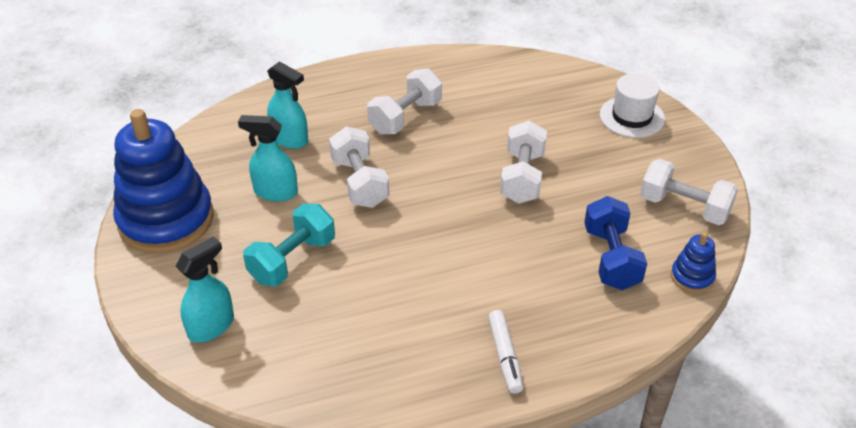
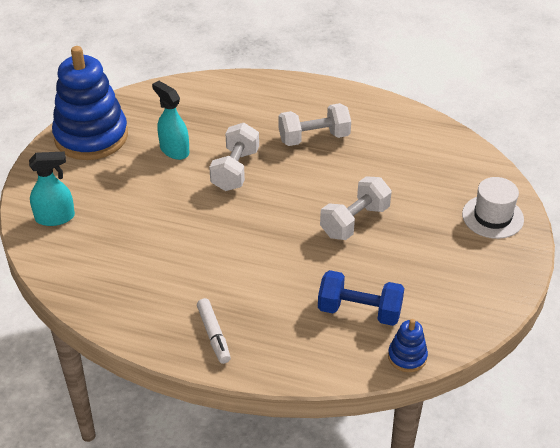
camera: 35 degrees right, 0 degrees up
turquoise dumbbell [243,204,335,286] -> none
turquoise spray bottle [267,61,308,149] -> none
white marker [488,310,523,394] -> white marker turned 45 degrees counterclockwise [197,298,231,364]
blue dumbbell [584,196,647,290] -> blue dumbbell turned 75 degrees clockwise [318,270,404,326]
white dumbbell [640,159,738,225] -> none

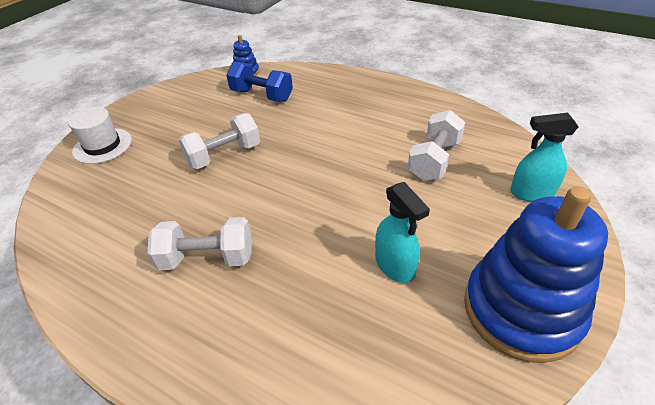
camera: 165 degrees left, 0 degrees up
white marker [197,298,231,364] -> none
white dumbbell [209,123,259,191] -> white dumbbell moved to [408,110,465,181]

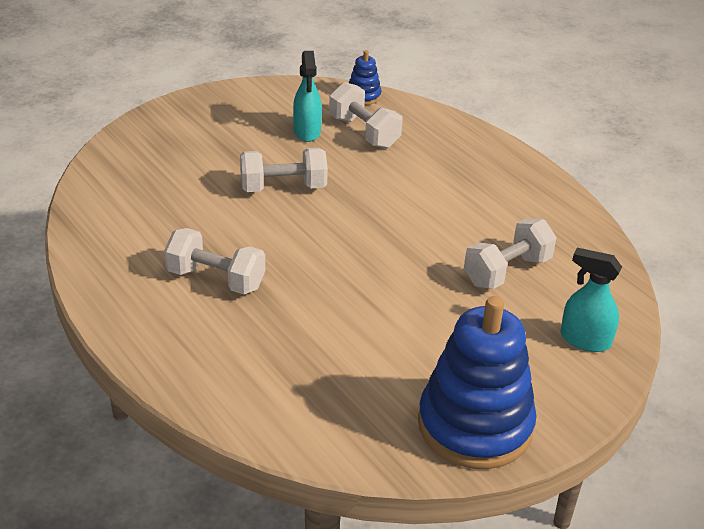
camera: 20 degrees right, 5 degrees down
white hat [68,107,132,164] -> none
blue dumbbell [226,61,293,102] -> white dumbbell [329,82,403,149]
turquoise spray bottle [375,182,430,283] -> turquoise spray bottle moved to [293,51,322,142]

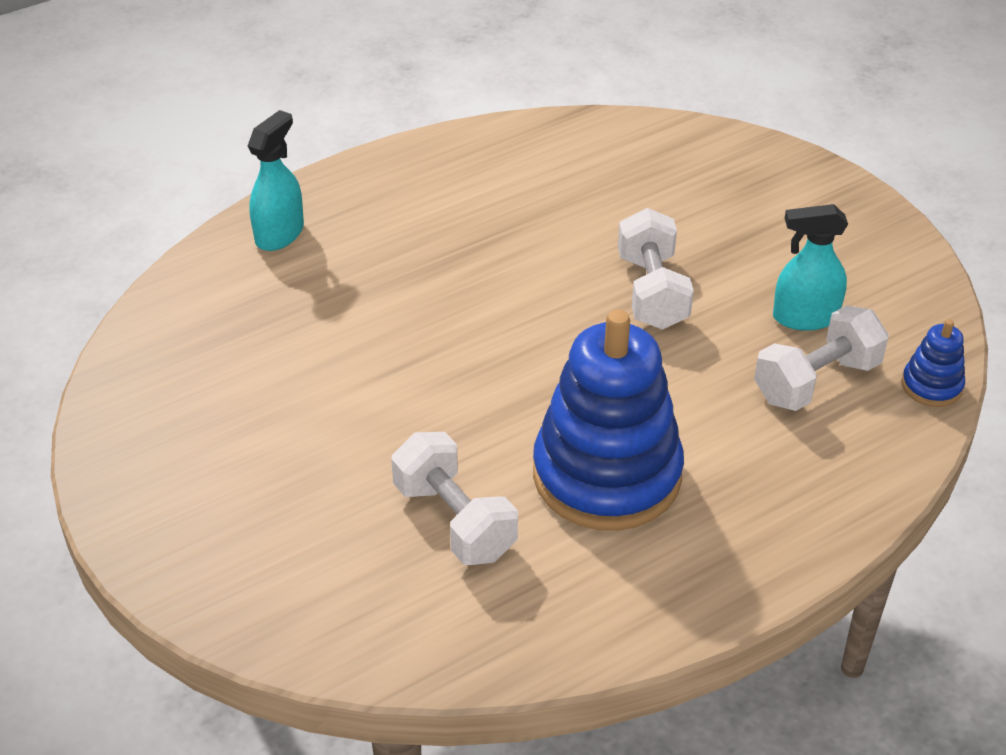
camera: 95 degrees right, 5 degrees up
white dumbbell [164,228,265,294] -> none
blue stacking toy [418,296,537,469] -> blue stacking toy moved to [533,310,684,531]
turquoise spray bottle [560,248,622,352] -> turquoise spray bottle moved to [248,110,304,251]

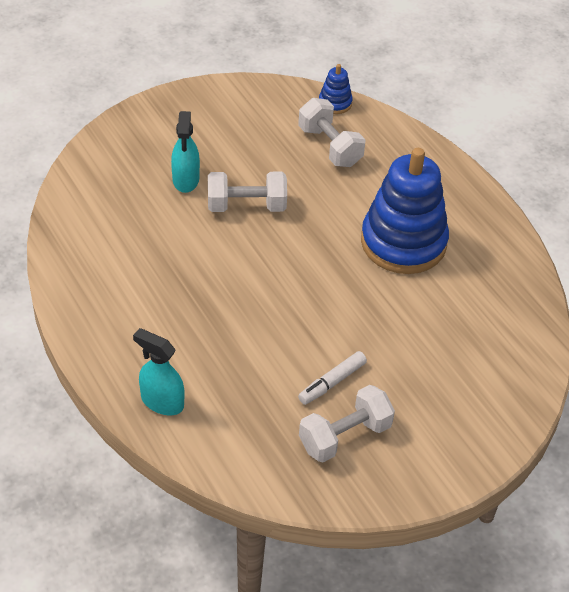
camera: 90 degrees left, 5 degrees up
white dumbbell [391,432,518,565] -> white dumbbell moved to [299,385,395,462]
turquoise spray bottle [773,204,848,331] -> turquoise spray bottle moved to [171,111,200,193]
none -> white marker [298,351,367,405]

